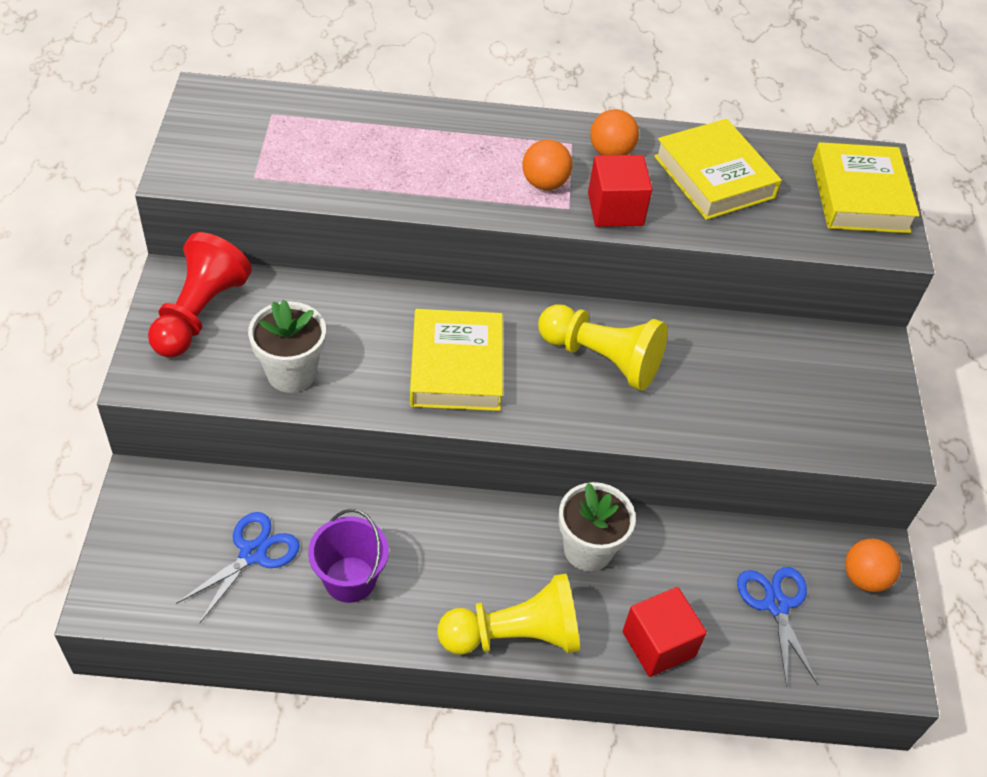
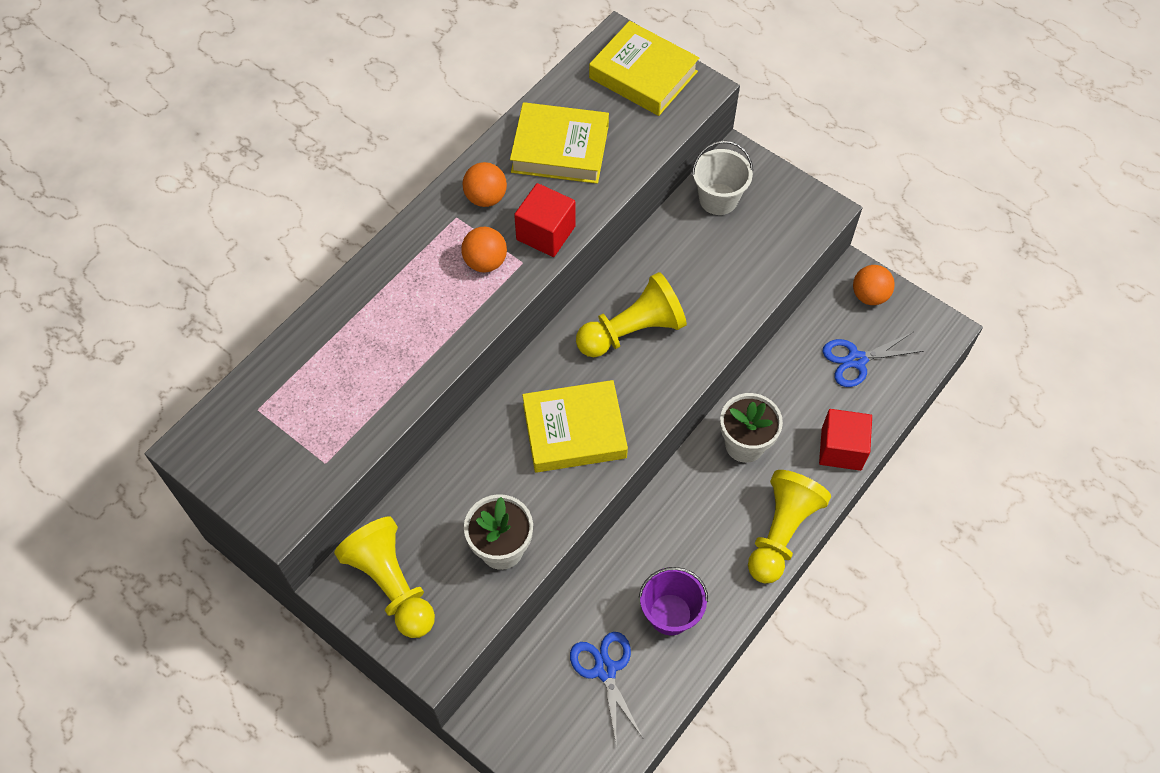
camera: 50 degrees left, 10 degrees up
red pawn [148,232,252,357] -> yellow pawn [334,517,435,638]
yellow book [410,309,503,411] -> yellow book turned 45 degrees counterclockwise [522,380,628,473]
blue scissors [737,567,818,687] -> blue scissors turned 45 degrees counterclockwise [822,332,924,387]
none -> white bucket [692,141,753,215]

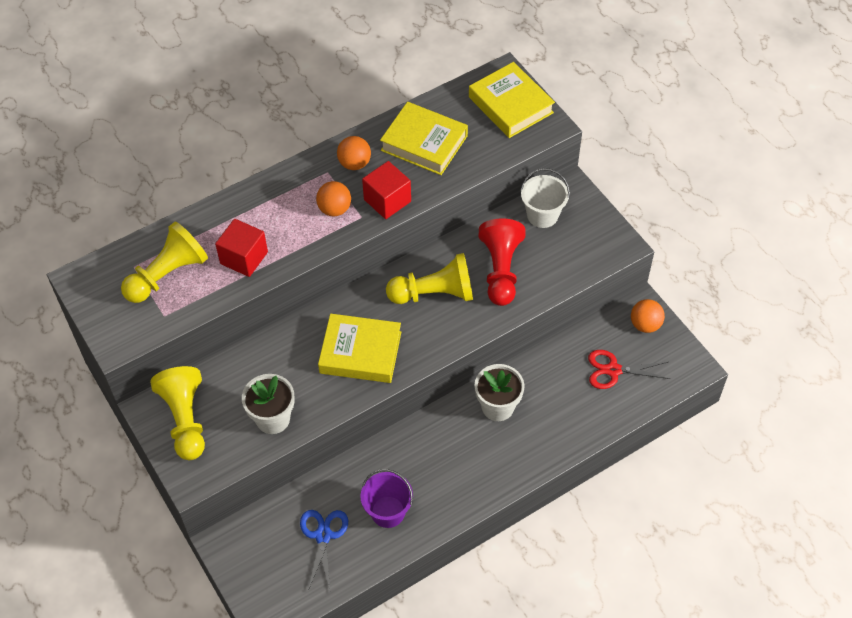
camera: 20 degrees right, 5 degrees down
yellow pawn [748,470,831,583] -> yellow pawn moved to [121,221,208,303]
red cube [819,409,872,471] -> red cube moved to [215,219,268,277]
blue scissors [822,332,924,387] -> red scissors [588,350,670,389]
none -> red pawn [479,218,525,306]

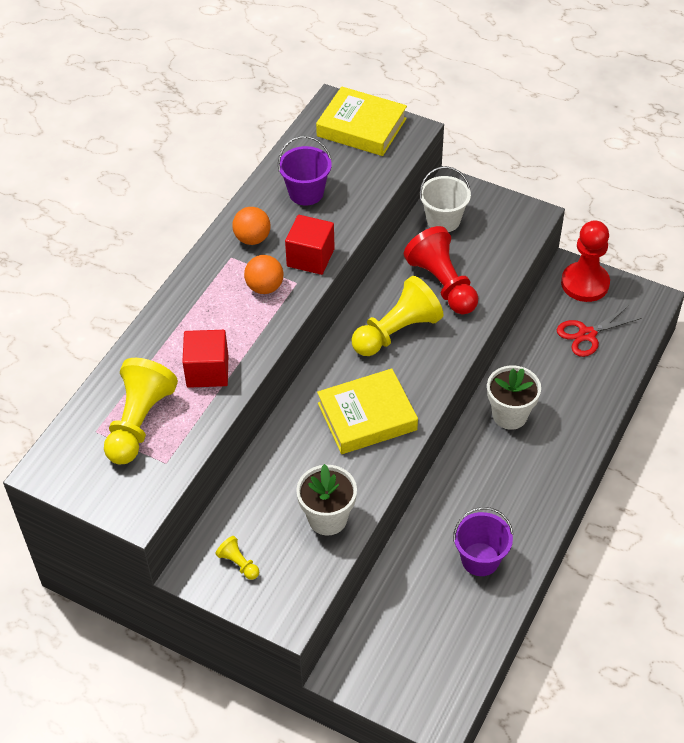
camera: 30 degrees left, 5 degrees down
yellow pawn [150,366,205,460] -> yellow pawn [216,536,259,580], size x0.45
blue scissors [300,510,348,591] -> none
yellow book [380,102,468,175] -> purple bucket [278,136,332,206]
orange ball [631,299,665,333] -> red pawn [561,220,610,302]

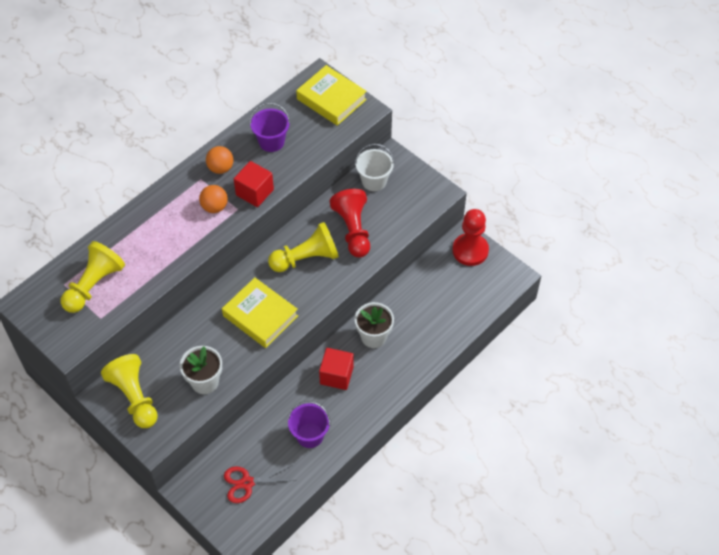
camera: 15 degrees right, 5 degrees up
red cube [182,330,228,388] -> red cube moved to [319,348,354,390]
yellow pawn [216,536,259,580] -> yellow pawn [101,354,158,428], size x2.24
yellow book [317,368,418,454] -> yellow book turned 45 degrees clockwise [222,278,298,348]
red scissors [557,305,642,357] -> red scissors moved to [224,465,296,503]

